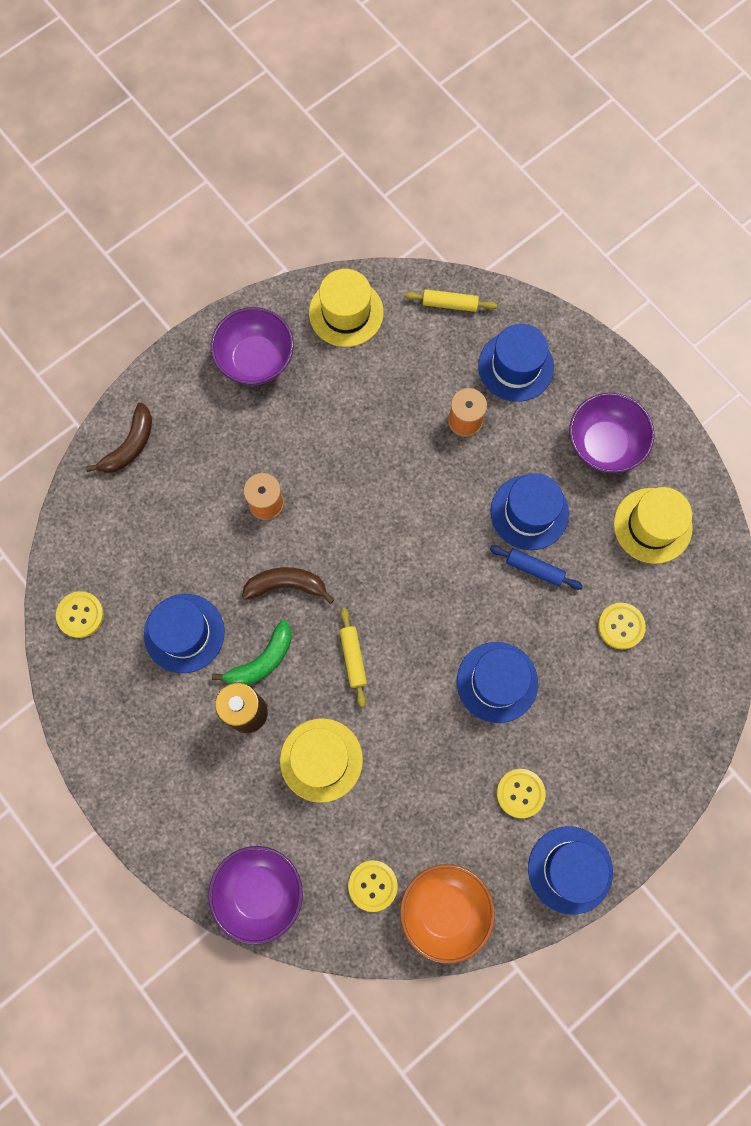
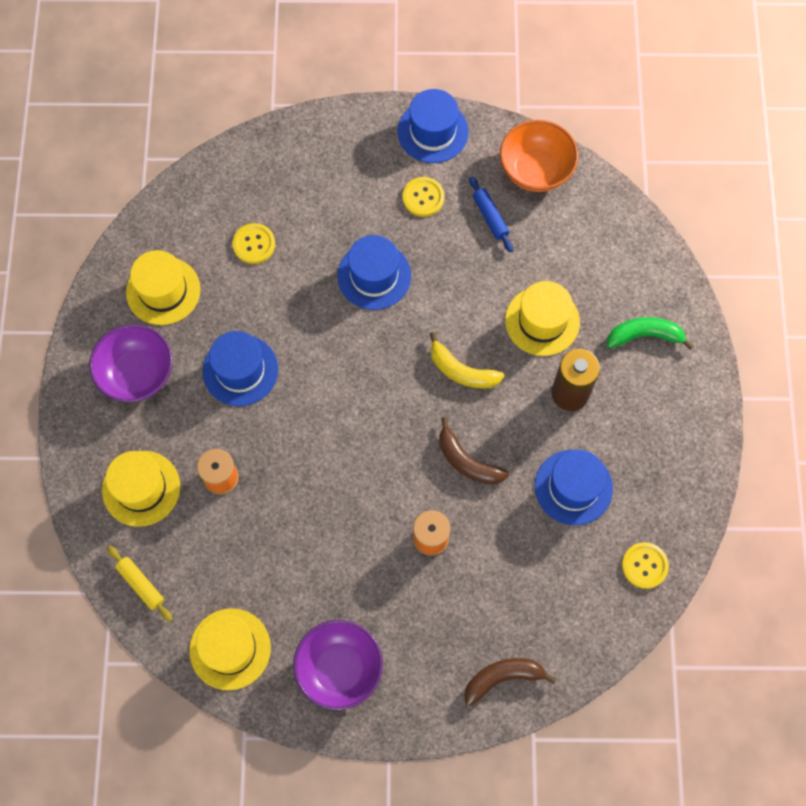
camera: 140 degrees left, 5 degrees down
purple bowl [208,846,303,945] -> none
green banana [212,620,292,685] -> green banana moved to [607,317,694,350]
yellow rolling pin [340,608,367,707] -> yellow banana [430,332,505,389]
yellow button [348,860,398,912] -> none
blue hat [478,324,554,402] -> yellow hat [102,451,180,527]
blue rolling pin [490,545,583,590] -> blue rolling pin moved to [469,176,513,252]

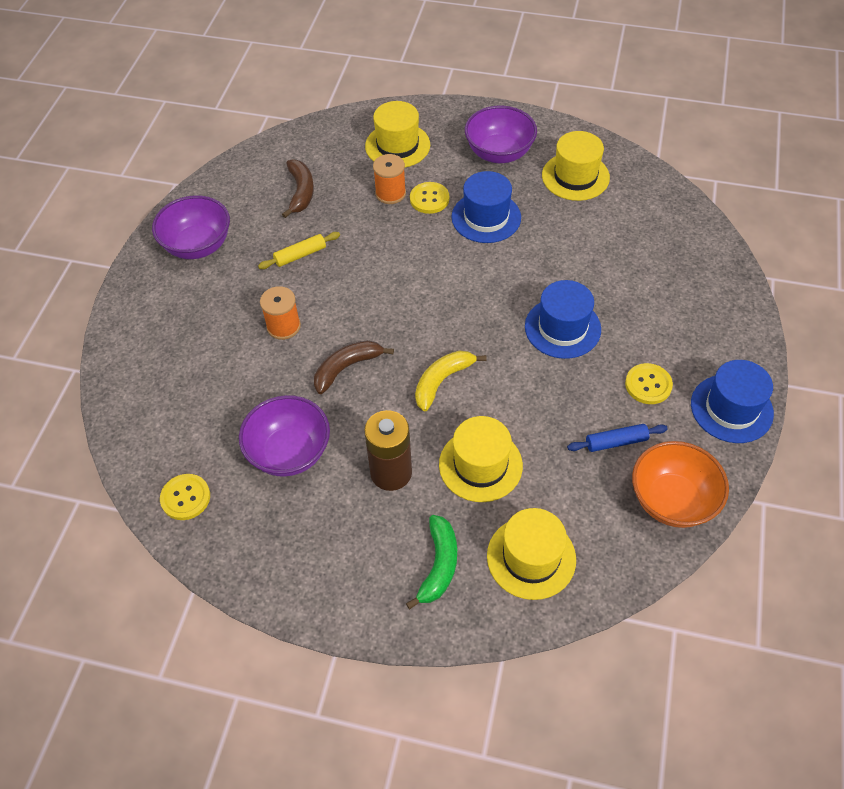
camera: 105 degrees right, 15 degrees down
yellow rolling pin [107,546,173,622] -> yellow rolling pin moved to [258,232,340,269]
yellow hat [189,608,271,690] -> yellow hat moved to [487,508,576,600]
yellow button [233,223,275,264] -> yellow button moved to [410,182,449,214]
brown banana [464,658,557,706] -> brown banana moved to [282,159,314,218]
blue hat [535,450,613,526] -> purple bowl [239,395,330,477]

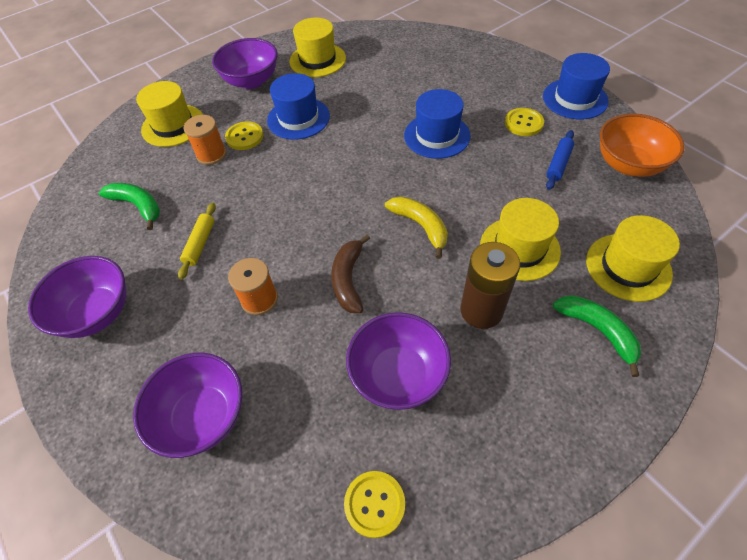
camera: 50 degrees left, 0 degrees up
brown banana [282,159,314,218] -> green banana [99,183,160,230]
yellow banana [415,351,487,411] -> yellow banana turned 150 degrees clockwise [385,197,448,259]
none -> purple bowl [133,353,242,458]

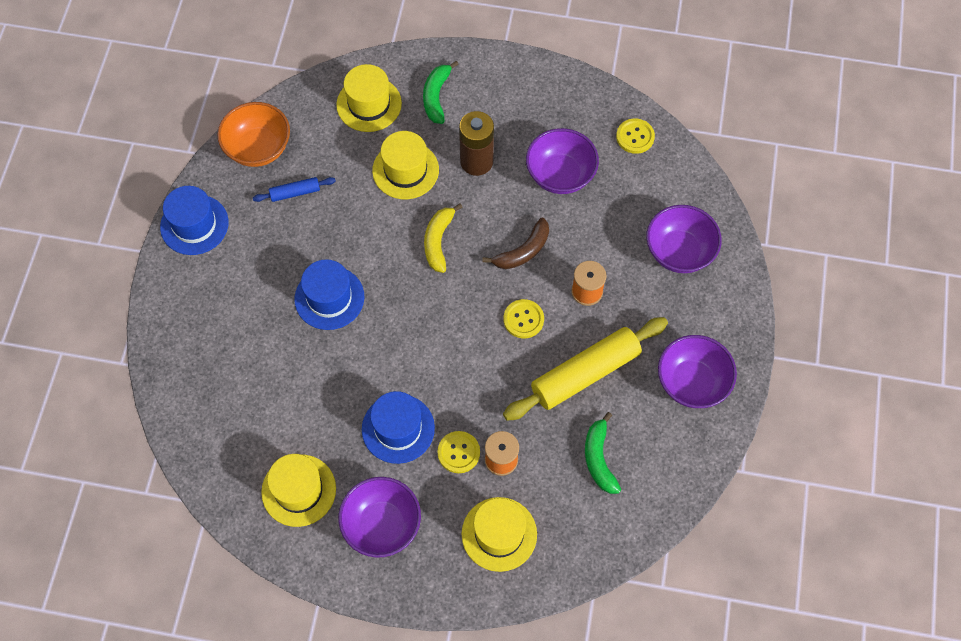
camera: 135 degrees left, 10 degrees up
yellow rolling pin [178,203,216,280] -> yellow rolling pin [503,317,668,421], size x2.15
yellow button [505,108,544,136] -> yellow button moved to [503,299,544,338]

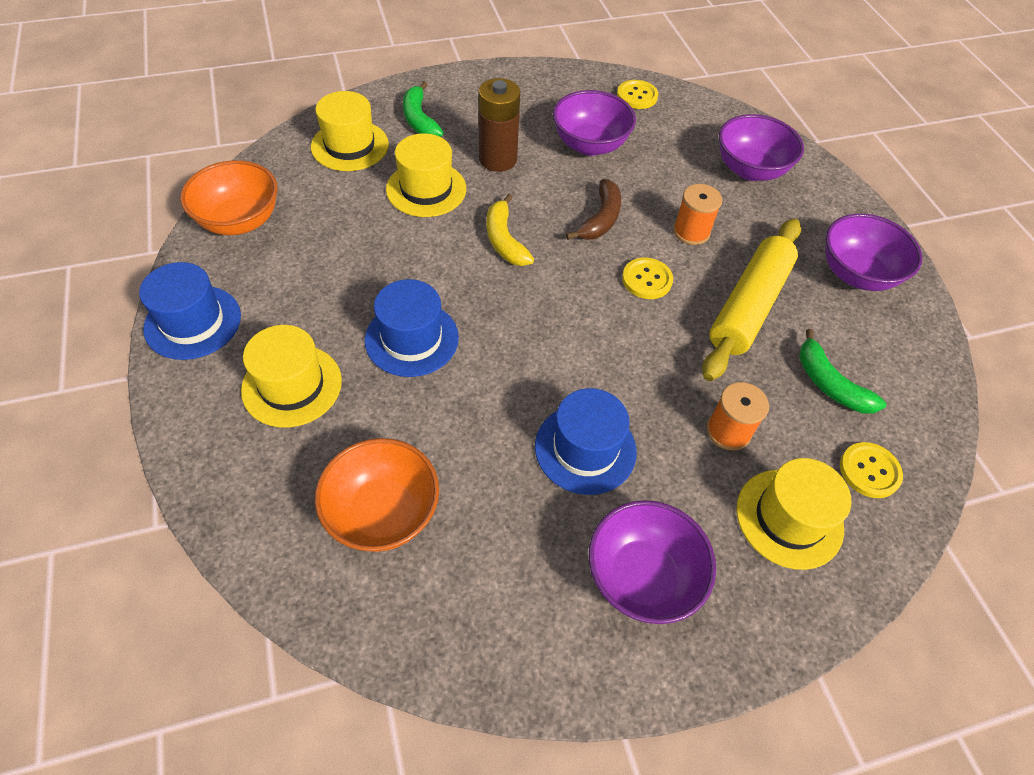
camera: 30 degrees left, 10 degrees down
blue rolling pin [253,177,336,202] -> none
yellow hat [261,454,336,527] -> yellow hat moved to [241,325,342,428]
yellow button [437,431,480,473] -> yellow button moved to [840,442,903,498]
none -> orange bowl [315,438,439,552]

